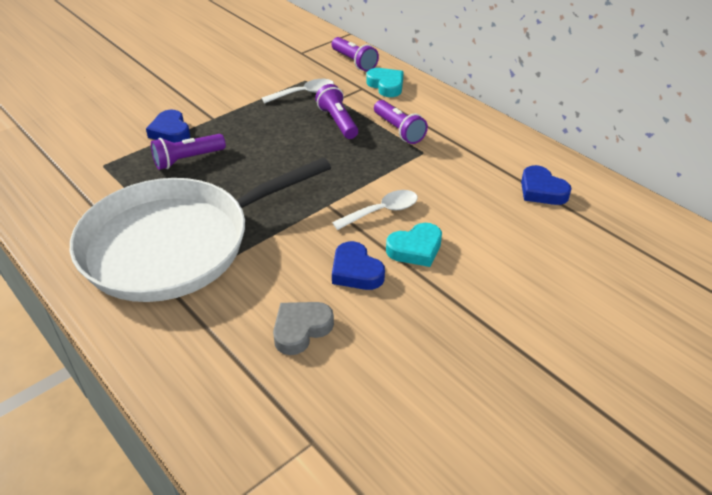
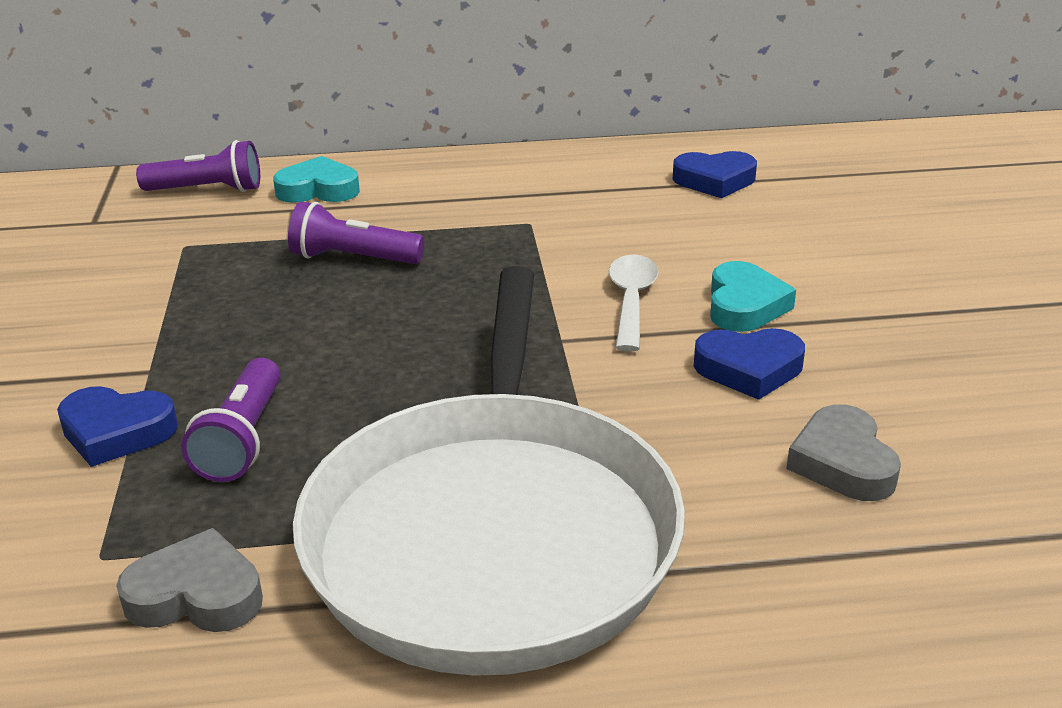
camera: 55 degrees left, 10 degrees down
white spoon [262,79,334,103] -> none
purple flashlight [374,100,428,144] -> none
none -> grey heart [116,528,263,632]

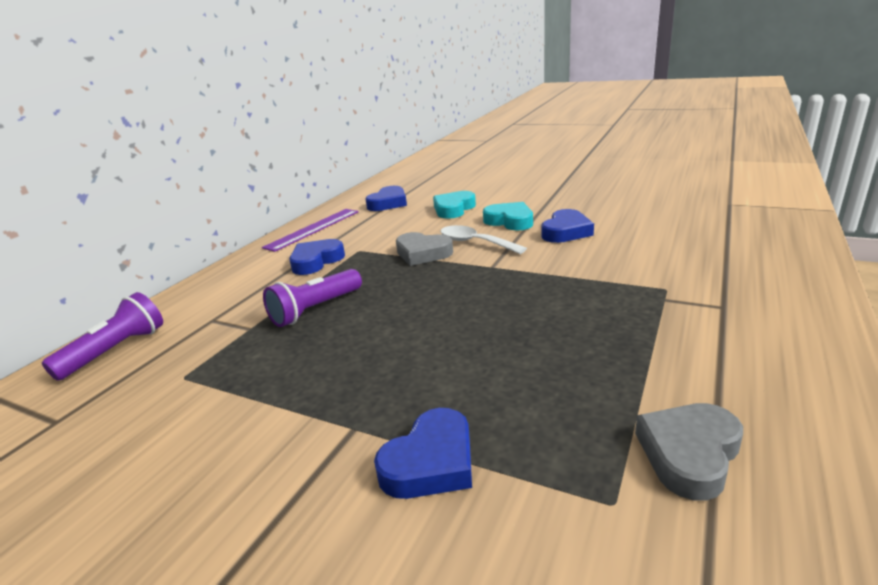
camera: 55 degrees left, 5 degrees down
purple flashlight [181,358,281,482] -> none
turquoise heart [273,156,360,203] -> turquoise heart moved to [433,191,476,219]
white pan [293,266,685,676] -> none
grey heart [786,404,901,501] -> grey heart moved to [396,232,453,266]
none -> purple ruler [262,209,359,252]
none -> blue heart [289,239,345,275]

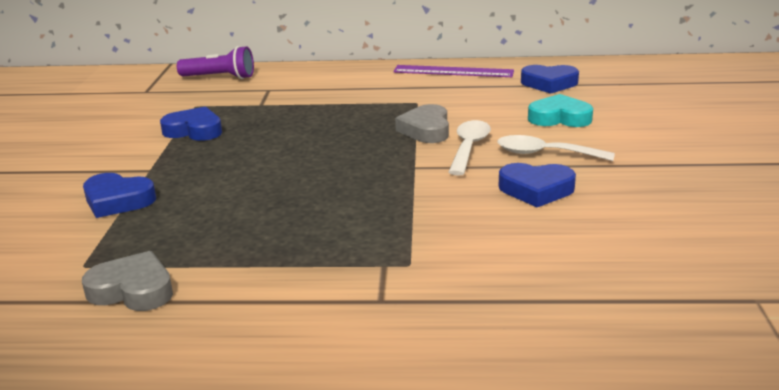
camera: 65 degrees right, 0 degrees up
purple flashlight [263,269,362,327] -> none
blue heart [289,239,345,275] -> blue heart moved to [160,107,222,141]
turquoise heart [483,202,533,230] -> white spoon [497,135,615,161]

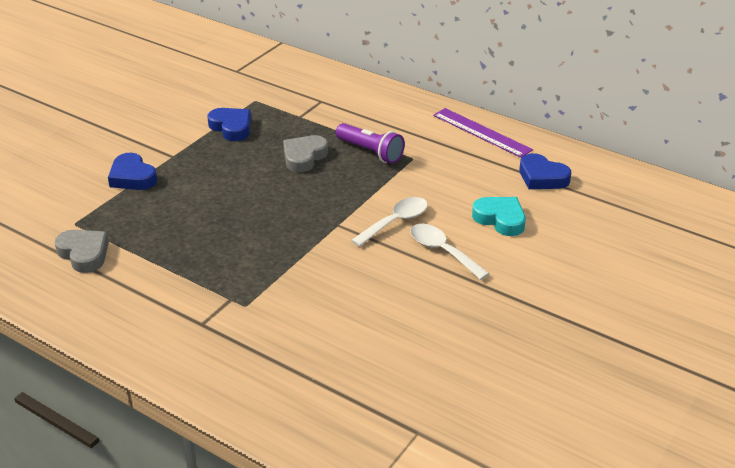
camera: 30 degrees right, 10 degrees up
purple flashlight [177,46,254,79] -> purple flashlight moved to [336,123,405,164]
grey heart [395,104,449,143] -> grey heart moved to [283,135,328,172]
blue heart [499,163,576,207] -> none

